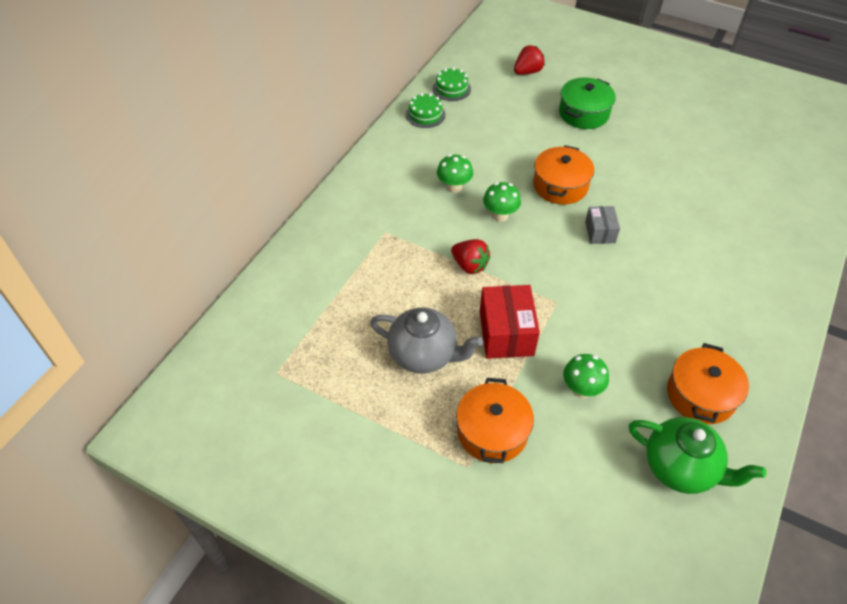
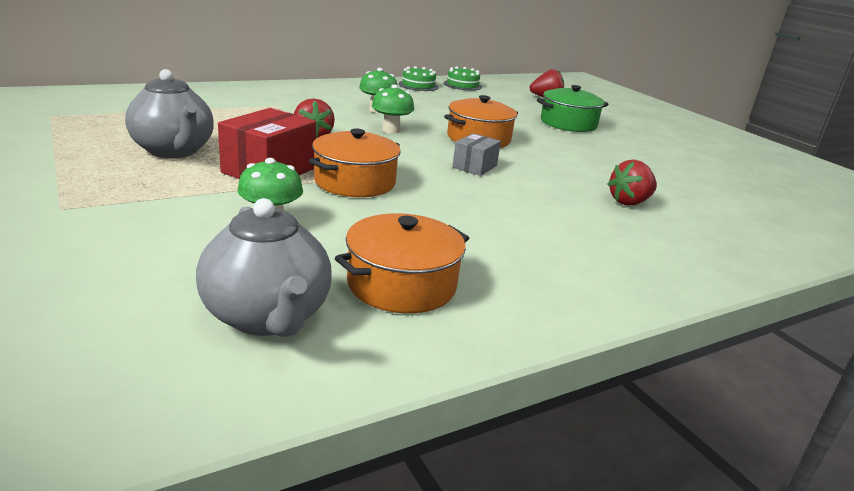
camera: 30 degrees right, 25 degrees down
orange pot [456,378,534,463] -> orange pot moved to [309,128,401,197]
green teapot [629,417,766,494] -> grey teapot [196,198,332,337]
none -> red strawberry [607,159,657,206]

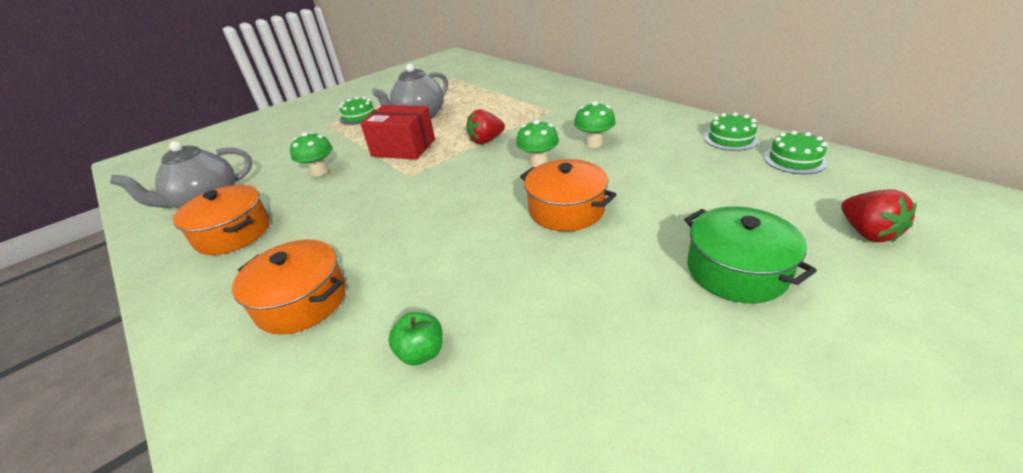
camera: 85 degrees right, 10 degrees up
orange pot [309,128,401,197] -> orange pot moved to [232,240,346,335]
grey box [452,133,501,176] -> none
red strawberry [607,159,657,206] -> green apple [388,312,443,366]
none -> green cake [339,97,376,125]

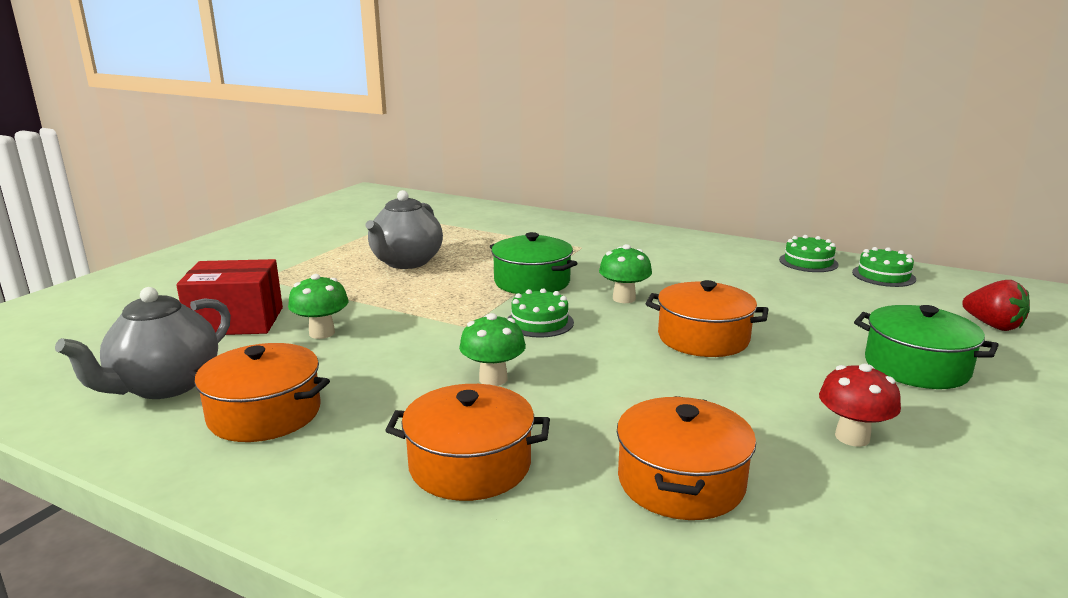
camera: 25 degrees left, 15 degrees down
green cake [339,97,376,125] -> green cake moved to [507,288,574,338]
red box [361,105,435,160] -> red box moved to [176,259,283,335]
green apple [388,312,443,366] -> orange pot [617,396,756,520]
red strawberry [466,109,505,145] -> green pot [490,232,577,294]
green mushroom [574,101,616,148] -> green mushroom moved to [459,313,526,386]
none -> red mushroom [819,364,901,447]

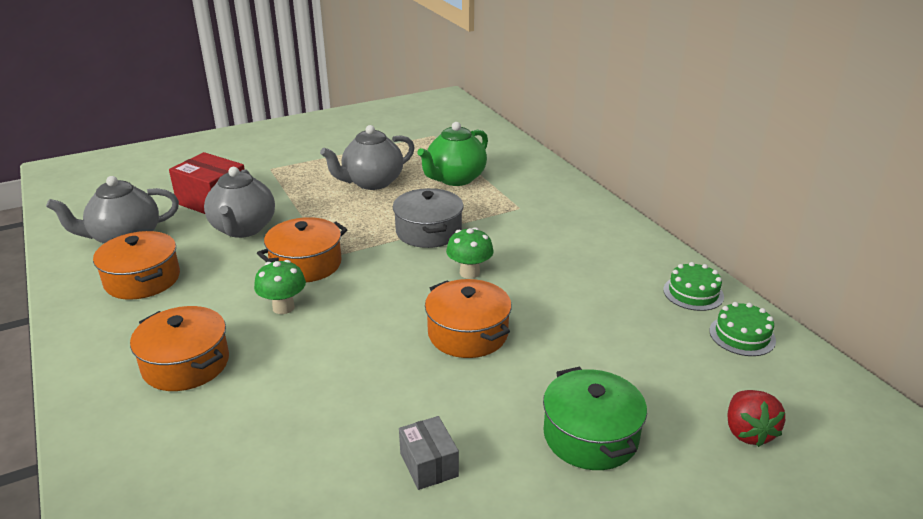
camera: 35 degrees right, 10 degrees up
green mushroom [288,274,349,339] -> grey teapot [204,167,275,238]
green pot [490,232,577,294] -> grey pot [393,188,464,248]
green cake [507,288,574,338] -> none
orange pot [617,396,756,520] -> orange pot moved to [257,217,347,283]
red mushroom [819,364,901,447] -> grey box [399,416,459,490]
none -> green teapot [417,122,488,186]

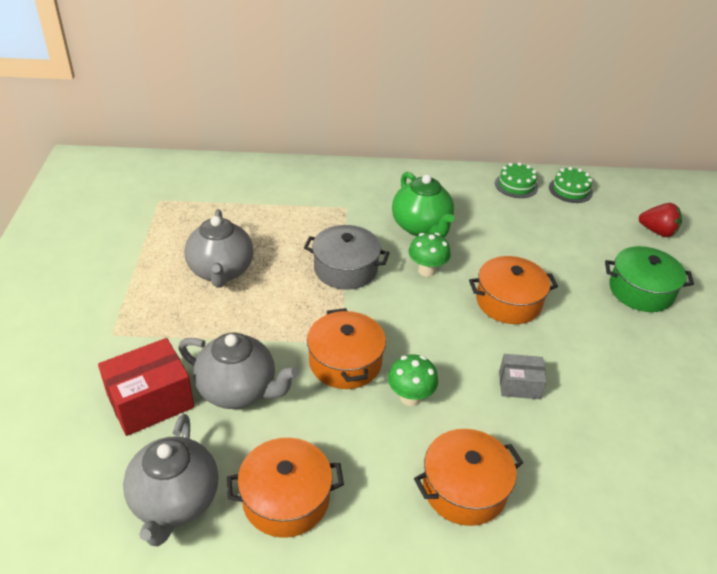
camera: 65 degrees left, 10 degrees up
grey box [399,416,459,490] -> grey box moved to [499,354,547,399]
green teapot [417,122,488,186] -> green teapot moved to [392,172,454,237]

